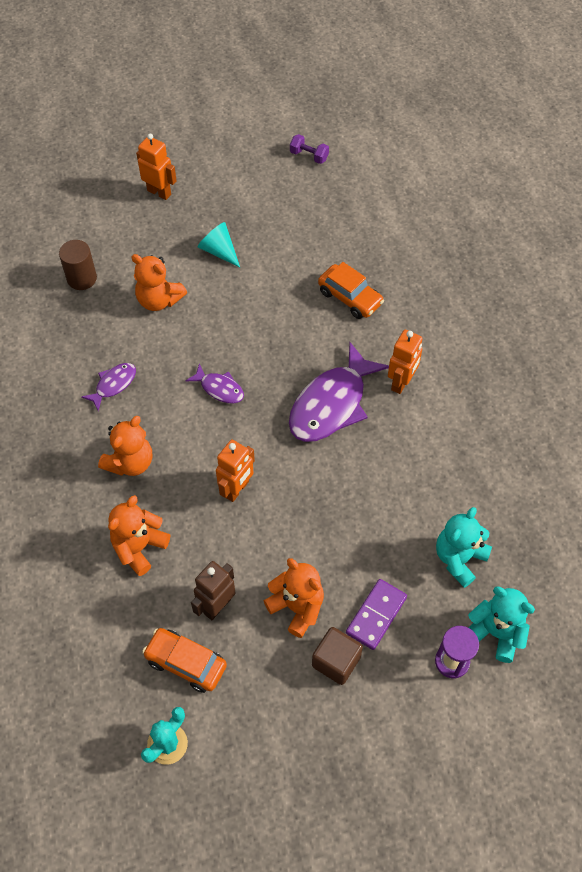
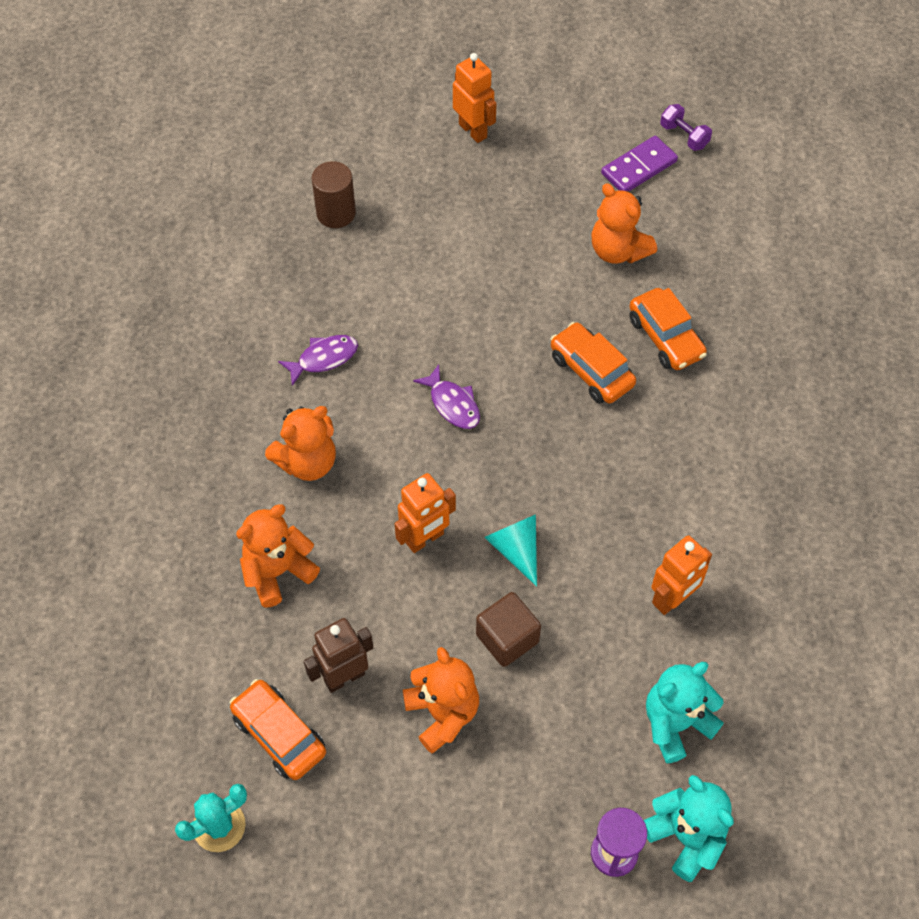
camera: 20 degrees right, 0 degrees up
orange teddy bear [131,254,187,311] -> orange teddy bear moved to [592,183,657,264]
turquoise cone [197,222,240,267] -> turquoise cone moved to [484,514,537,587]
purple fish [289,342,389,442] -> none
brown cube [312,627,363,685] -> brown cube moved to [476,592,541,667]
purple domino [346,579,407,650] -> purple domino moved to [601,136,678,191]
orange robot [388,330,423,394] -> orange robot moved to [651,535,712,615]
none -> orange car [550,322,636,404]

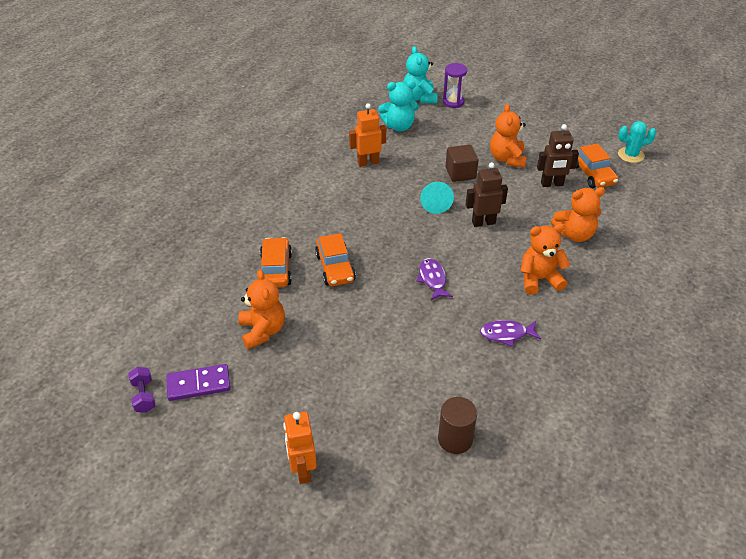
camera: 155 degrees left, 15 degrees down
orange robot [395,473,456,553] -> brown robot [466,162,508,227]

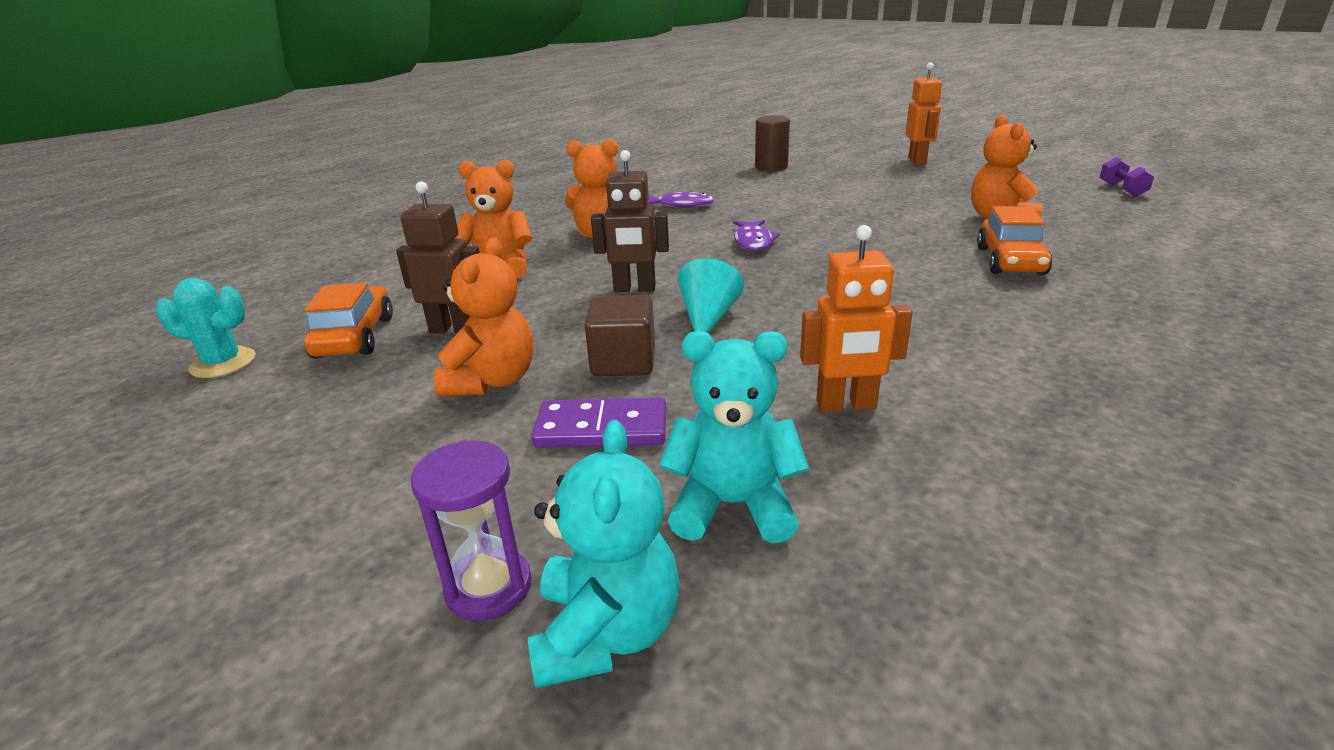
camera: 165 degrees left, 15 degrees down
purple domino [166,364,230,401] -> purple domino moved to [532,398,666,448]
orange car [315,233,356,286] -> none

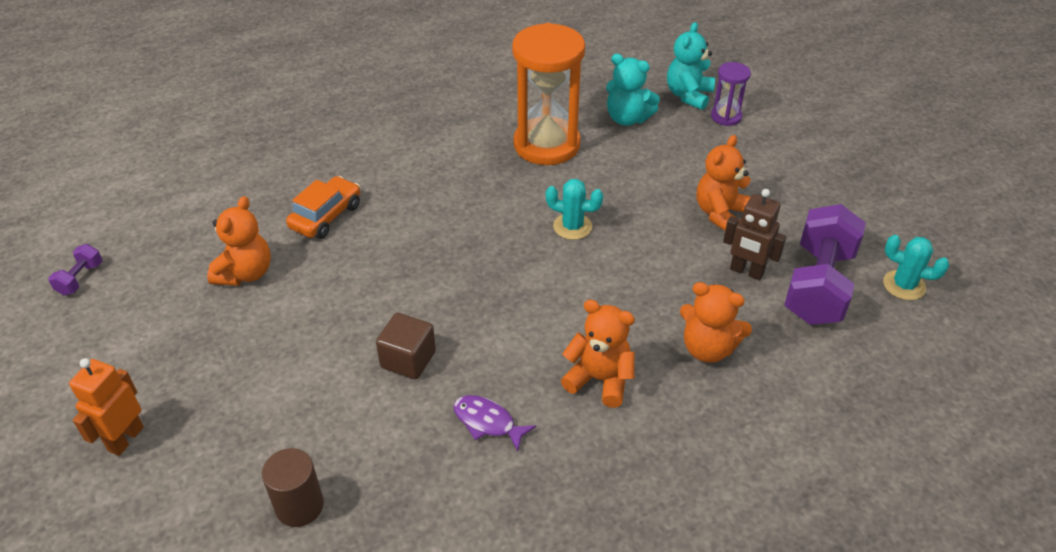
camera: 160 degrees left, 15 degrees up
orange car [304,282,393,359] -> purple dumbbell [784,204,866,325]
purple domino [532,398,666,448] -> none
brown cube [585,295,655,376] -> brown cube moved to [376,313,436,379]
brown robot [591,150,669,292] -> none
turquoise cone [678,258,744,333] -> turquoise cactus [546,179,603,240]
purple fish [733,220,780,251] -> none
orange robot [800,225,912,412] -> orange hourglass [512,23,585,165]

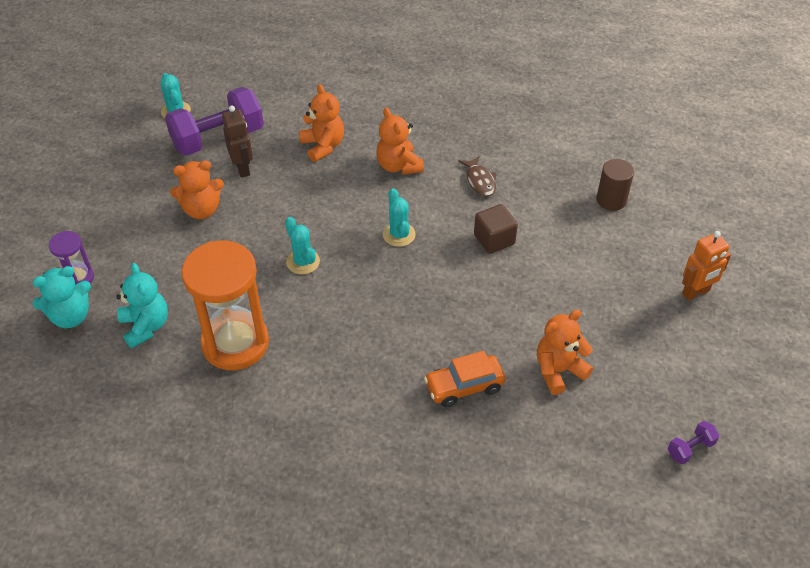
camera: 140 degrees left, 5 degrees up
purple fish [453,395,536,451] -> brown fish [459,156,497,197]
none -> turquoise cactus [383,188,416,247]

